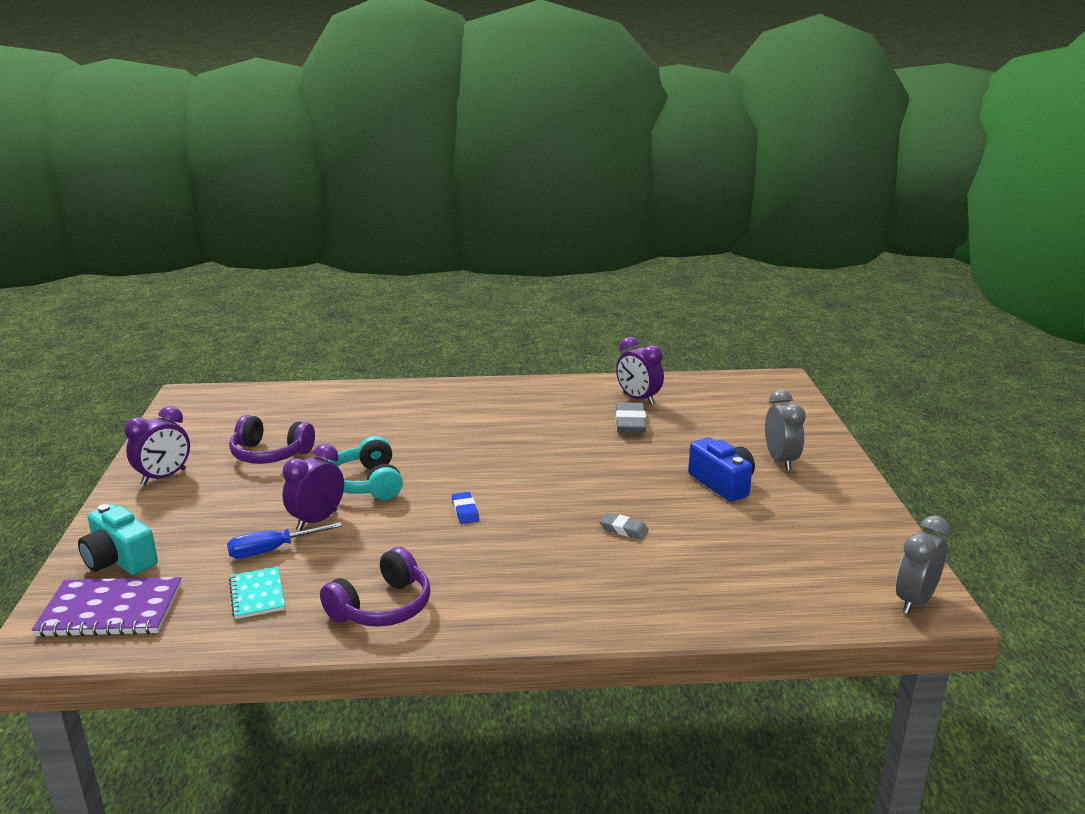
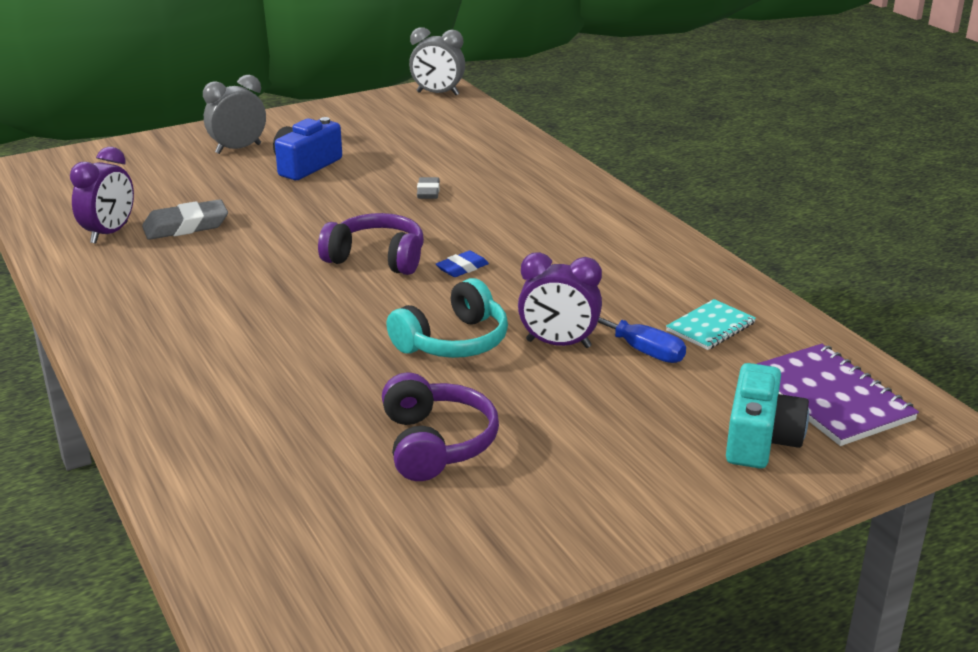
camera: 115 degrees left, 5 degrees up
purple clock [124,406,190,485] -> none
purple headphones [320,547,431,627] -> purple headphones moved to [318,213,424,275]

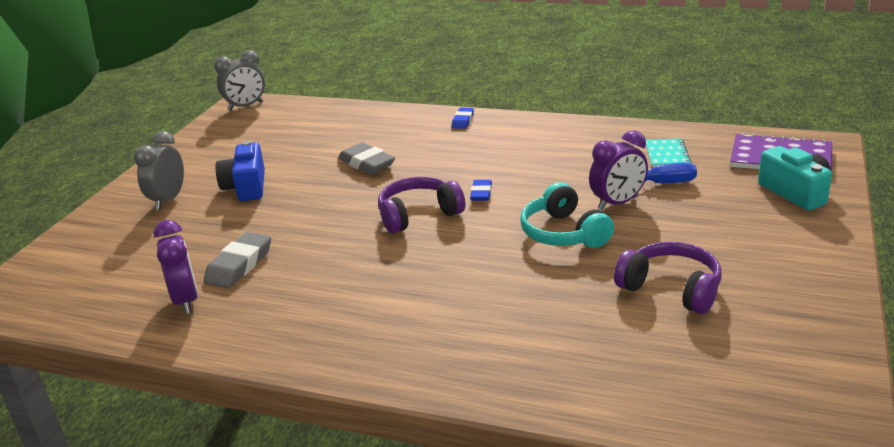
camera: 40 degrees left, 0 degrees up
turquoise headphones [386,278,508,358] -> turquoise headphones turned 150 degrees clockwise [520,182,614,248]
grey eraser [417,177,440,199] -> grey eraser [338,142,395,174], size x1.66
none -> blue eraser [452,108,474,129]

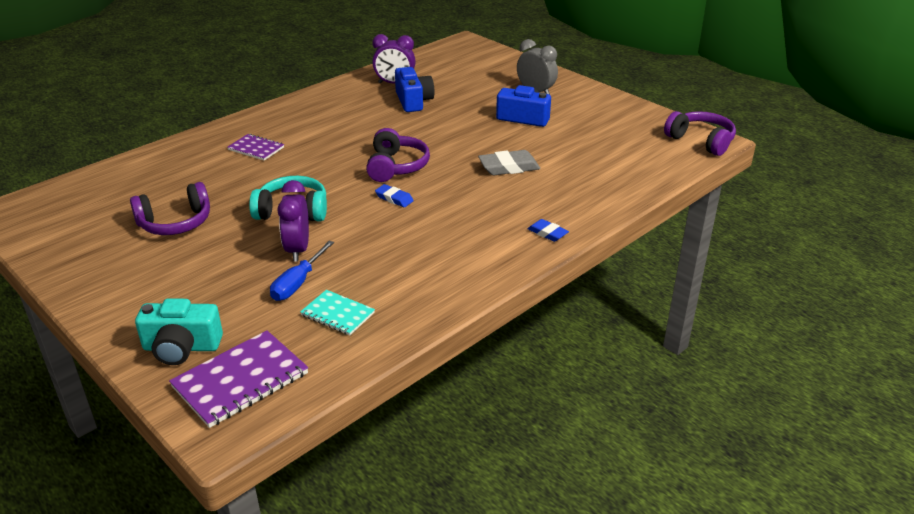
camera: 115 degrees right, 5 degrees up
grey eraser [204,232,271,288] -> blue camera [395,67,435,112]
grey clock [214,50,265,111] -> purple headphones [664,111,736,156]
none -> purple notebook [228,134,284,161]

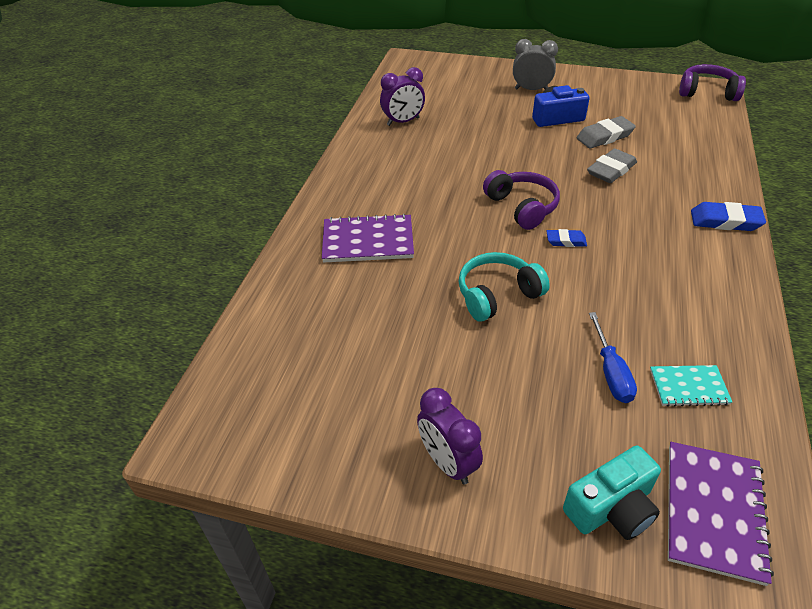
camera: 30 degrees left, 10 degrees up
purple headphones [130,182,210,235] -> none
purple notebook [228,134,284,161] -> purple notebook [322,214,414,263], size x1.67
purple clock [277,180,309,262] -> purple clock moved to [417,388,483,484]
blue camera [395,67,435,112] -> none
blue eraser [528,219,569,242] -> blue eraser [691,202,766,231], size x1.66
none -> grey eraser [577,116,636,149]

